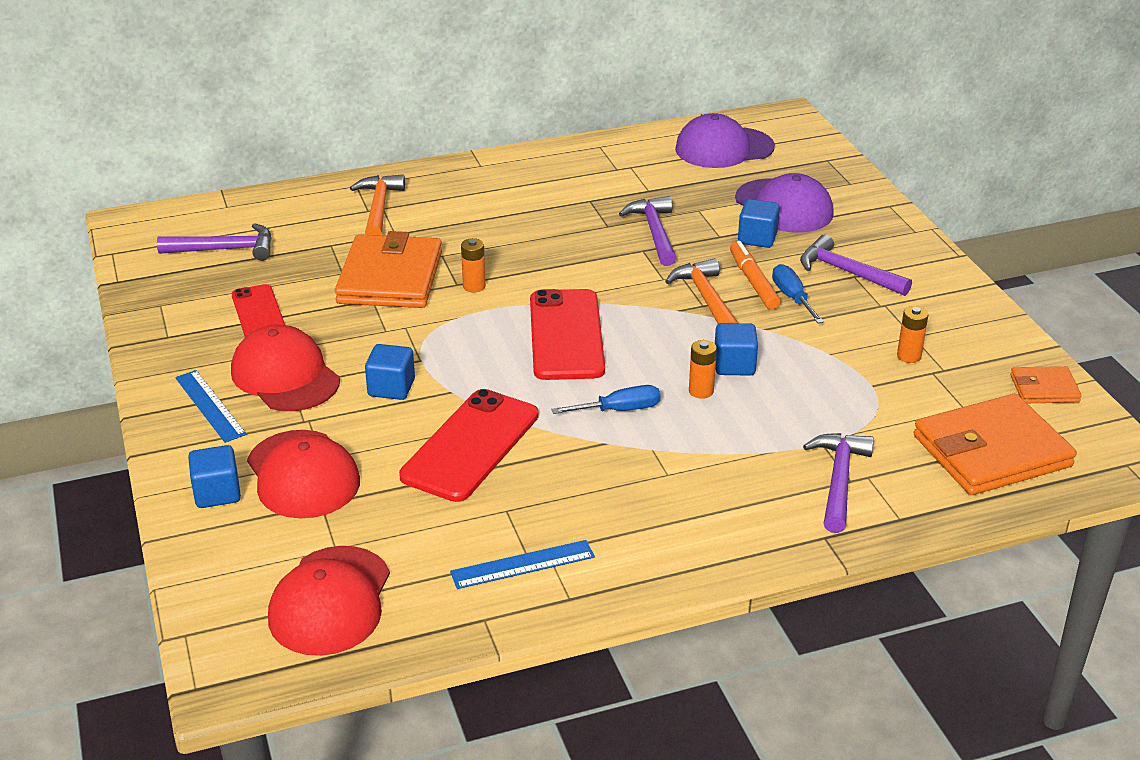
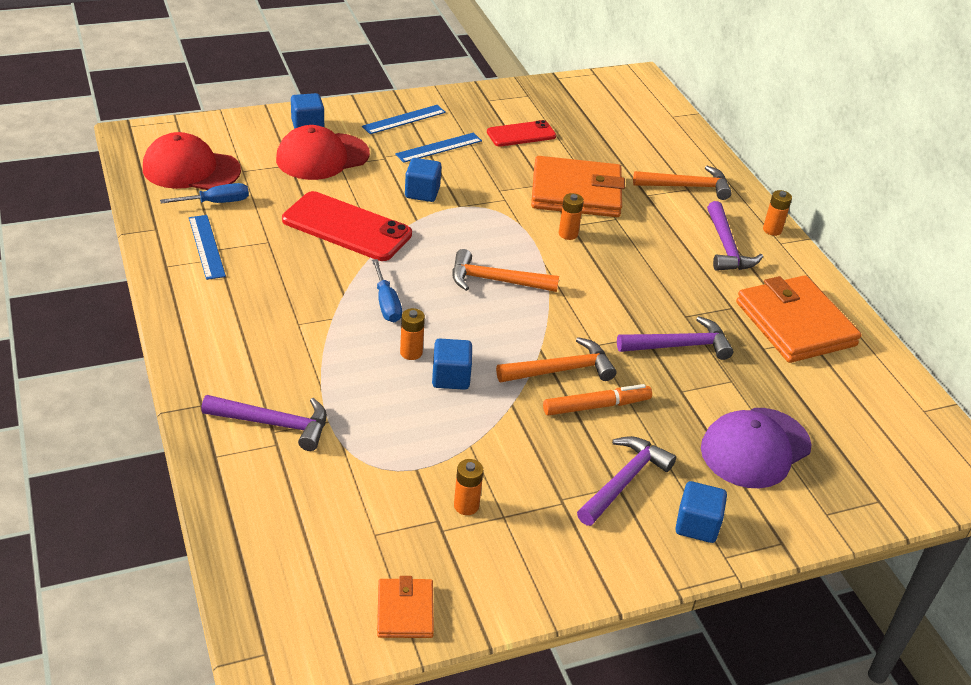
camera: 85 degrees right, 5 degrees up
purple hammer [157,223,272,261] -> purple hammer moved to [707,201,763,271]
red cap [231,325,340,411] -> blue ruler [395,133,482,163]
red phone [530,289,605,380] -> orange hammer [452,249,559,292]
purple cap [675,113,775,168] -> none
blue cube [738,199,780,248] -> blue cube moved to [675,481,727,543]
blue screwdriver [772,264,824,323] -> blue screwdriver moved to [160,183,249,204]
orange wallet [914,394,1077,495] -> orange wallet moved to [736,275,862,363]
none -> orange battery [763,190,792,236]

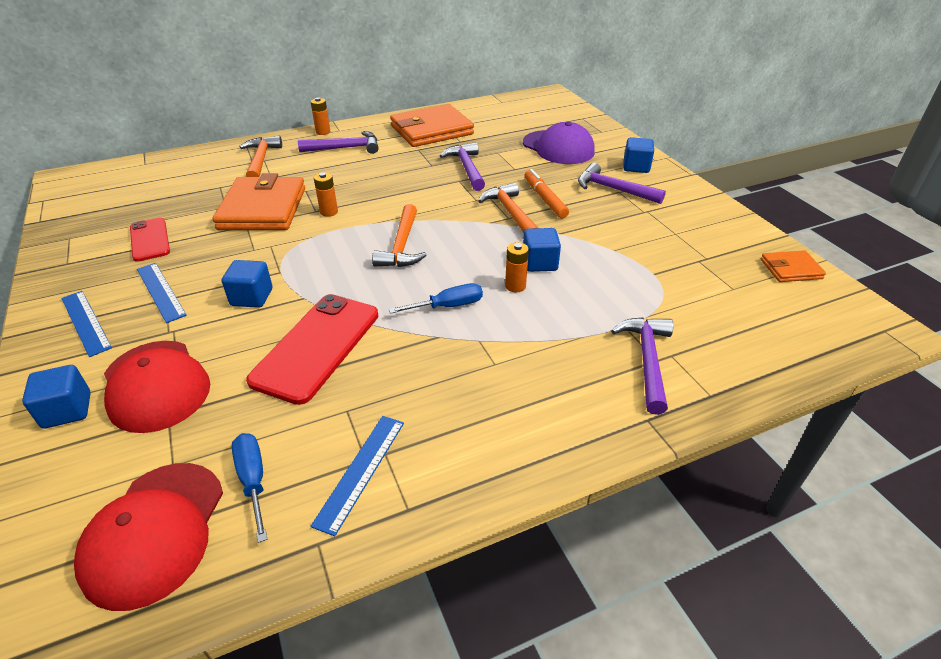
camera: 90 degrees left, 0 degrees up
blue ruler [189,215,226,280] -> blue ruler turned 45 degrees counterclockwise [310,416,404,536]
orange battery [454,459,483,515] -> none

